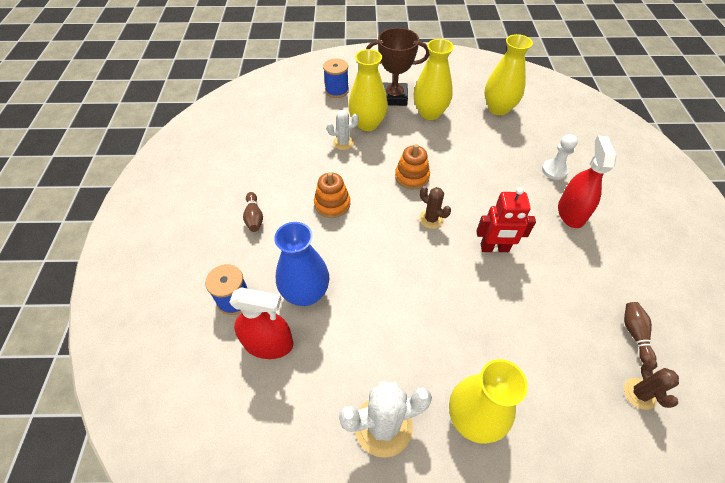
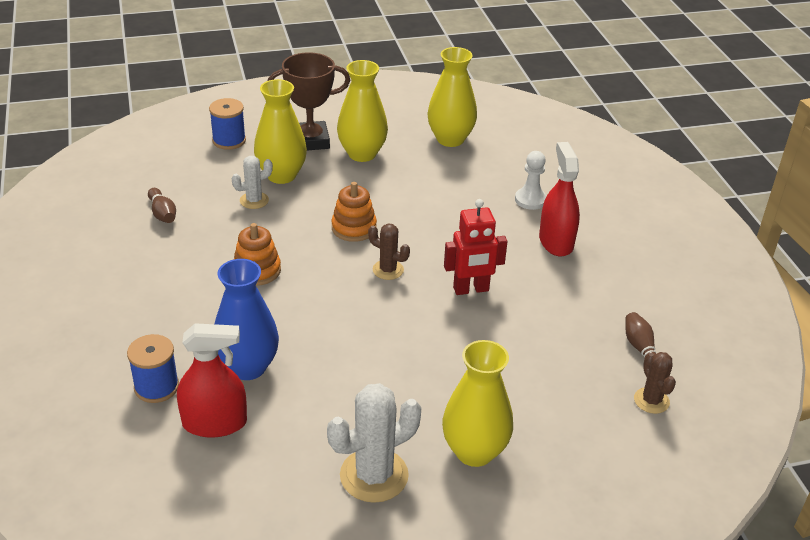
camera: 15 degrees left, 15 degrees down
brown bowling pin [243,192,263,232] -> brown bowling pin moved to [148,188,176,223]

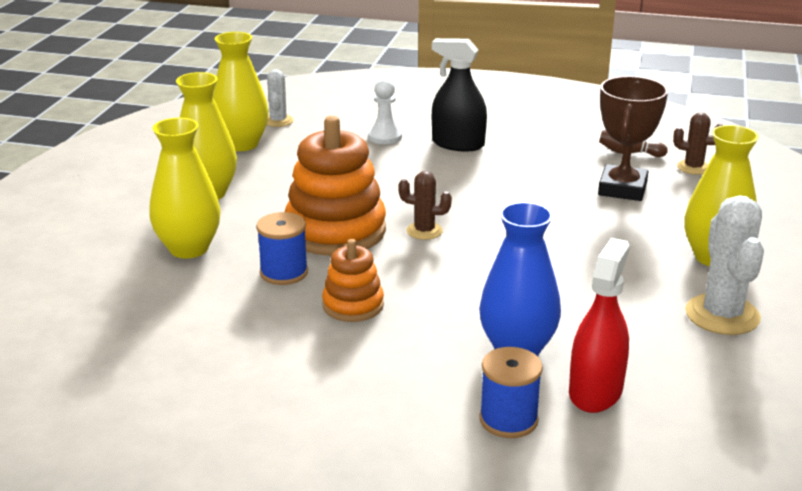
camera: 60 degrees left, 10 degrees down
brown bowling pin [148,188,176,223] -> none
blue spool [209,98,246,150] -> blue spool moved to [256,212,308,285]
white cactus [232,156,273,209] -> white cactus moved to [267,70,293,127]
brown trophy [268,52,350,150] -> brown trophy moved to [598,76,668,201]
orange stacking toy [331,182,377,242] -> orange stacking toy [285,116,386,256], size x1.84
brown cactus [368,223,410,280] -> brown cactus turned 45 degrees clockwise [398,171,452,240]
red robot [444,199,508,295] -> none
red spray bottle [539,142,580,257] -> black spray bottle [432,38,487,151]

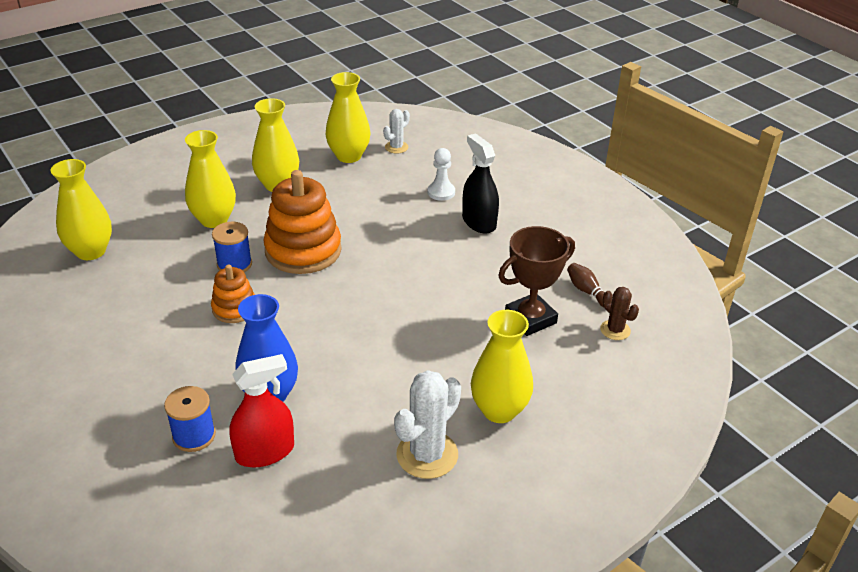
camera: 40 degrees right, 10 degrees up
brown cactus [398,171,452,240] -> none
none -> yellow vase [50,159,112,260]

